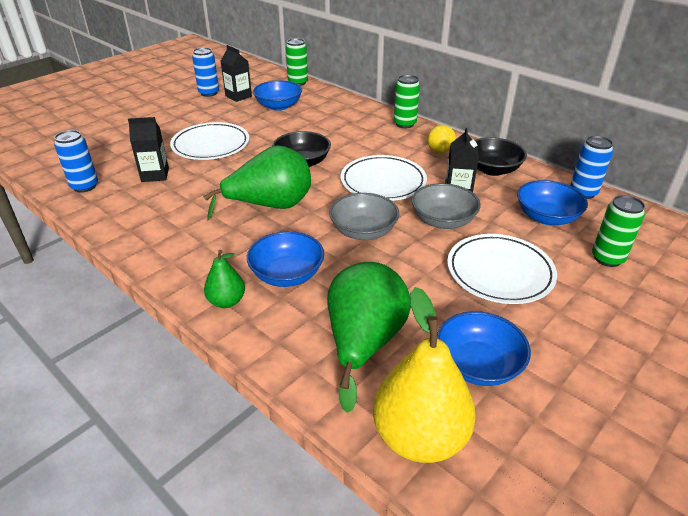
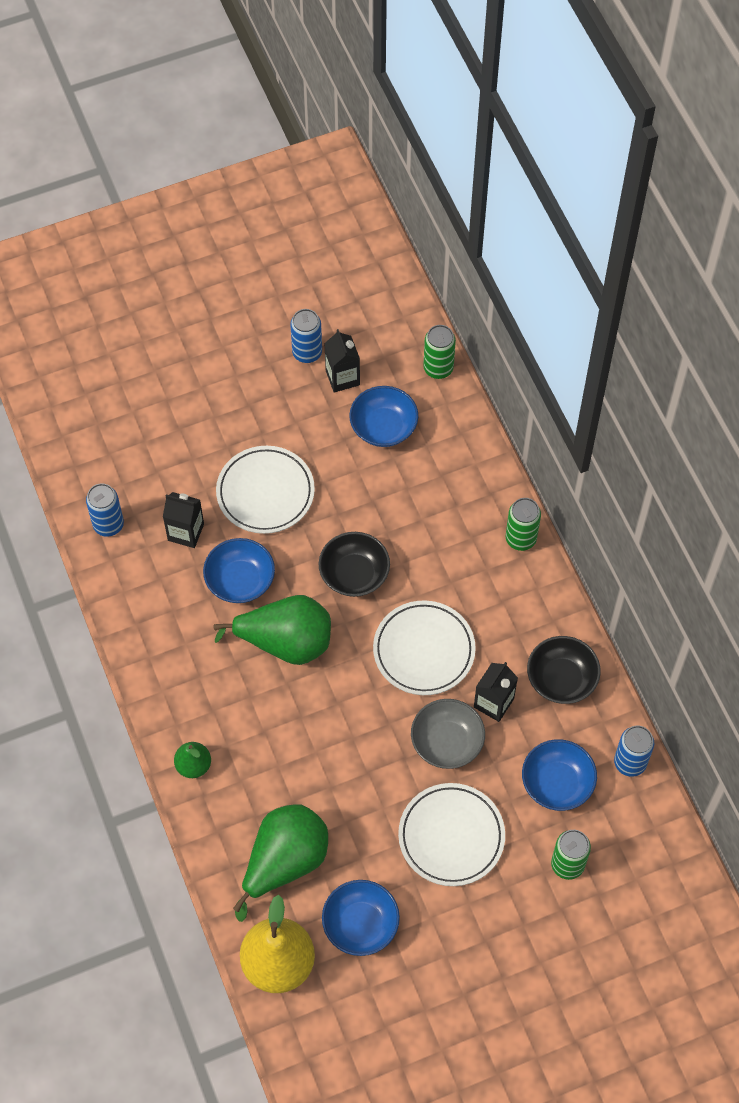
camera: 25 degrees right, 25 degrees up
blue bowl [247,231,324,287] -> blue bowl moved to [203,538,275,603]
grey bowl [329,193,399,240] -> none
yellow pear [428,125,456,153] -> none

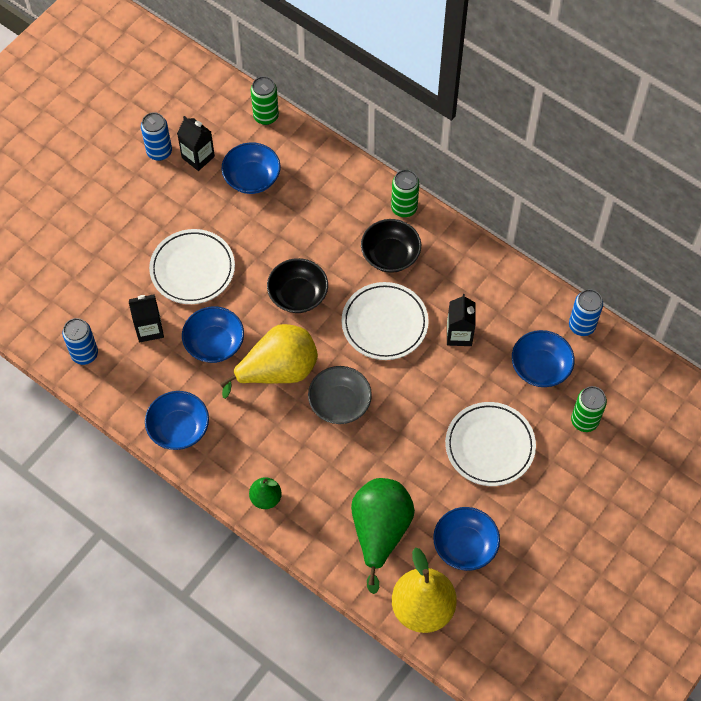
camera: 30 degrees left, 0 degrees up
green pear [213,595,331,665] -> yellow pear [220,324,318,399]
grey bowl [411,699,485,769] -> grey bowl moved to [308,366,372,424]
black bowl [527,636,601,704] -> black bowl moved to [361,219,421,273]
none -> blue bowl [145,391,209,450]

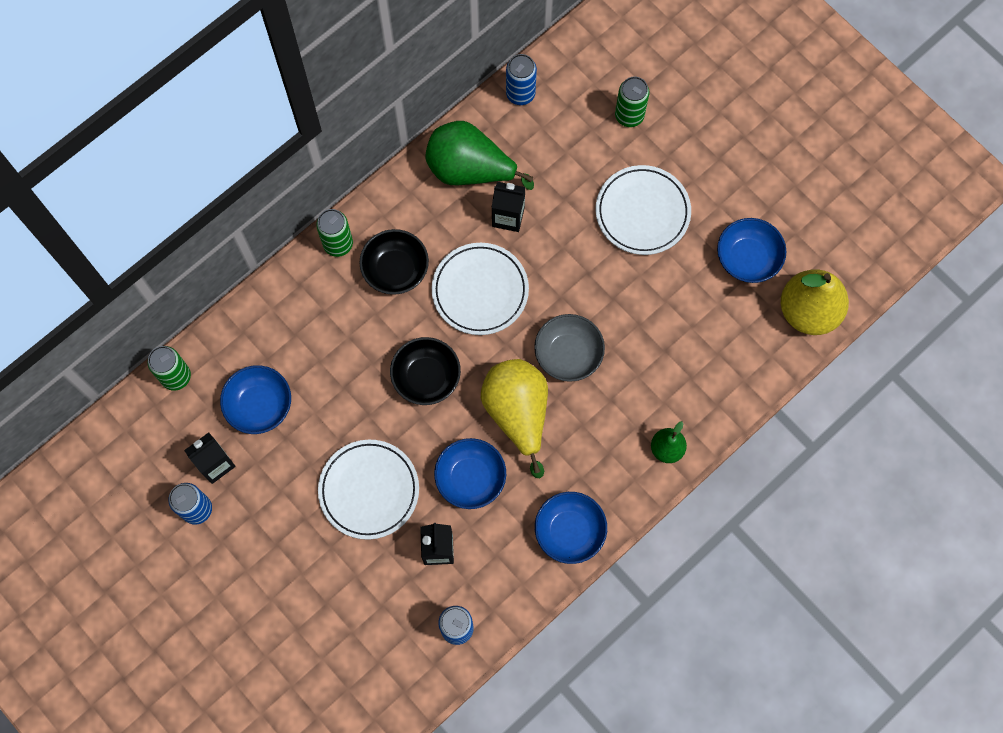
camera: 80 degrees left, 10 degrees up
green pear [351,478,415,594] -> green pear moved to [425,121,534,190]
blue bowl [512,330,575,387] -> none

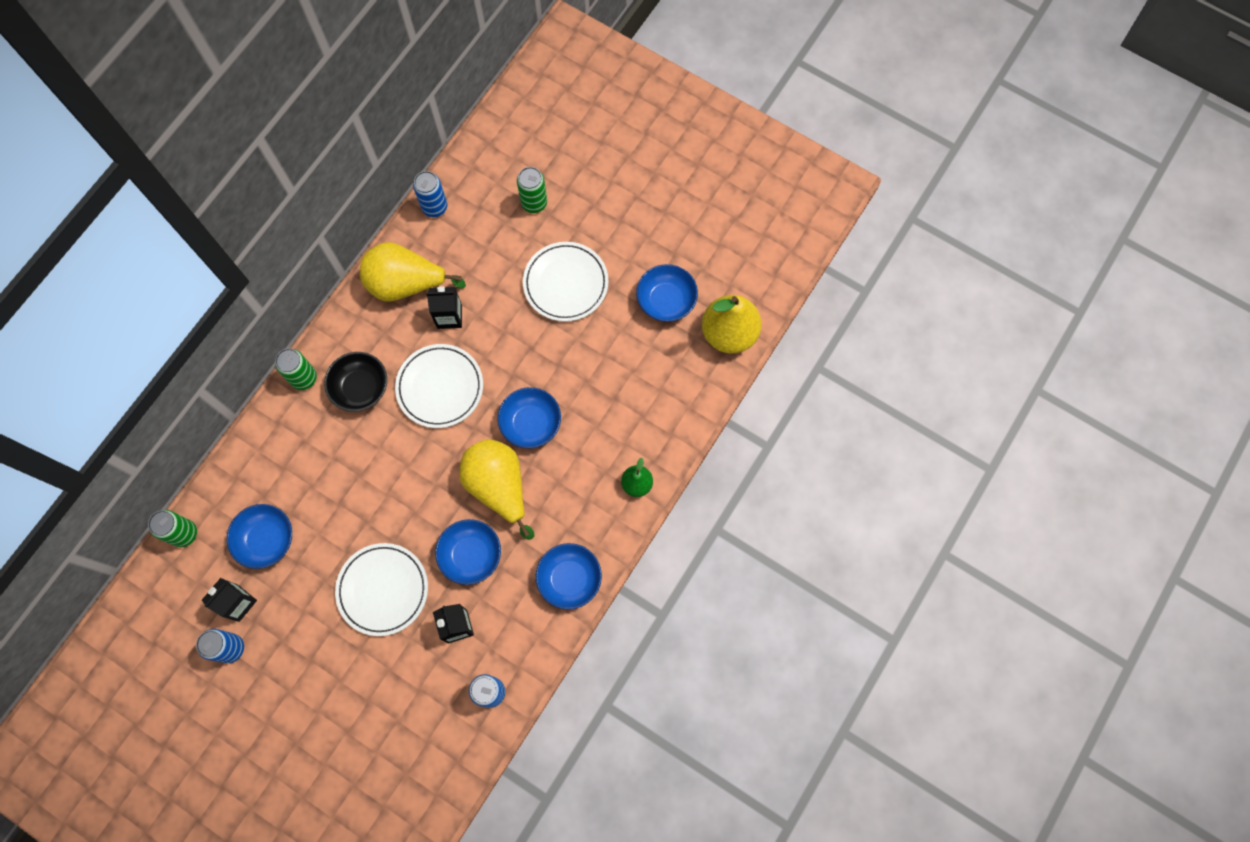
camera: 15 degrees left, 0 degrees up
black bowl [390,337,461,405] -> none
green pear [425,121,534,190] -> yellow pear [360,242,466,302]
grey bowl [534,314,605,382] -> blue bowl [498,387,561,448]

